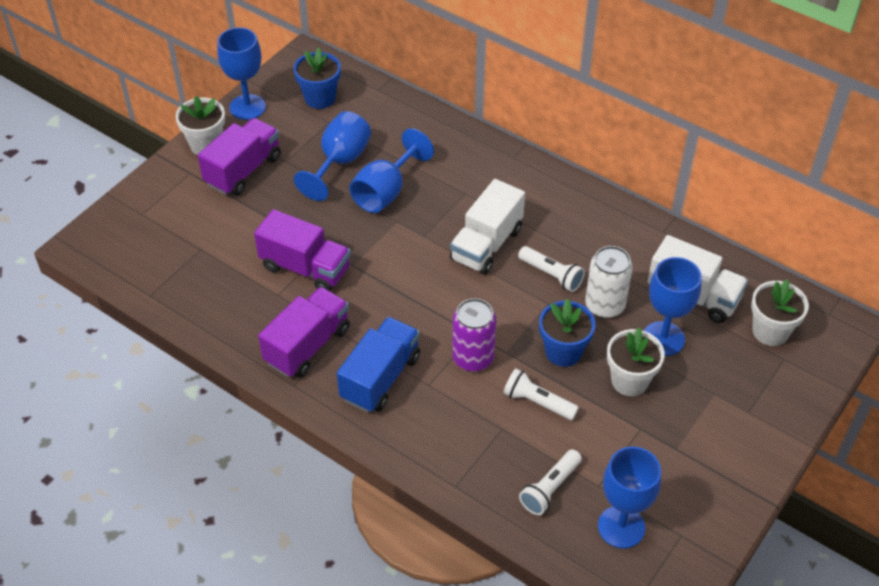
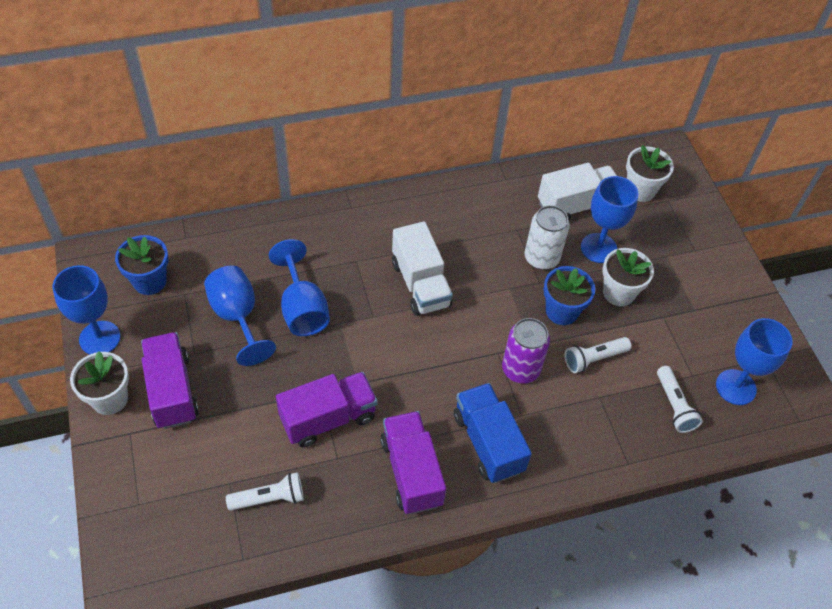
camera: 55 degrees left, 5 degrees up
white flashlight [518,246,585,292] -> white flashlight moved to [226,472,304,511]

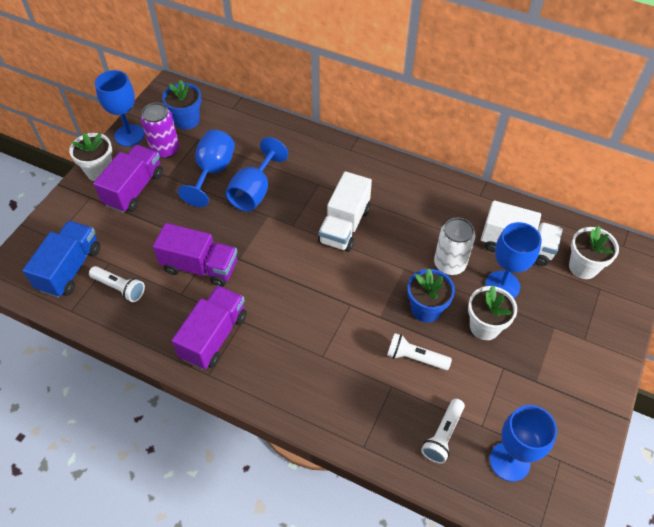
camera: 45 degrees right, 0 degrees up
blue truck [454,383,532,483] -> blue truck moved to [22,221,100,298]
purple can [502,318,550,384] -> purple can moved to [141,103,179,158]

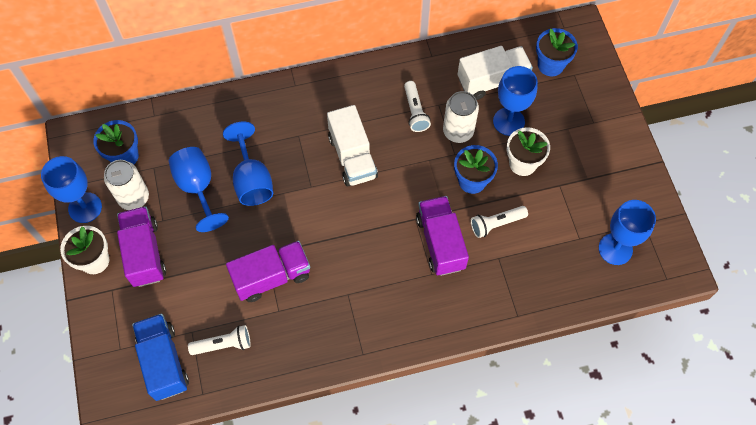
camera: 40 degrees left, 10 degrees up
purple can [141,103,179,158] -> white can [104,160,149,210]
purple truck [172,285,247,369] -> purple truck moved to [416,196,469,276]
white flashlight [421,399,465,464] -> white flashlight moved to [404,81,431,132]
white flower pot [569,226,619,279] -> blue flower pot [536,28,578,76]

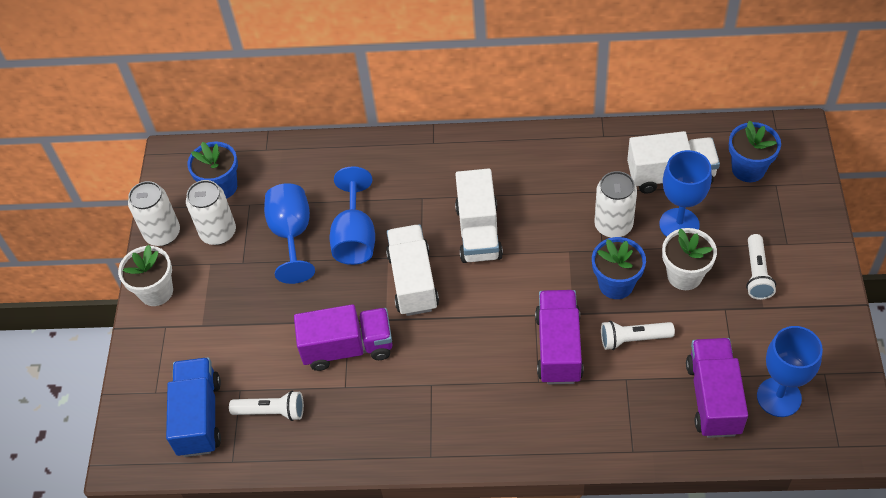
camera: 20 degrees right, 10 degrees down
blue goblet [41,156,102,223] -> white can [128,181,180,246]
purple truck [117,206,166,287] -> purple truck moved to [686,338,748,438]
white flashlight [404,81,431,132] -> white flashlight moved to [746,234,776,300]
none -> white truck [386,224,439,316]

